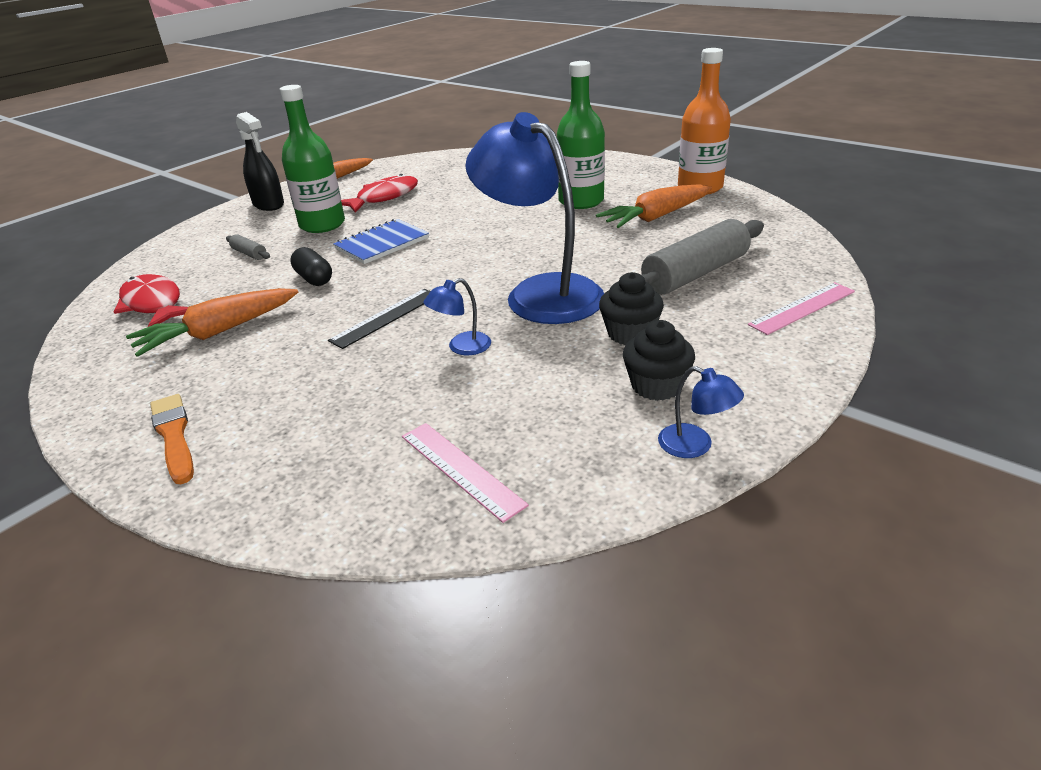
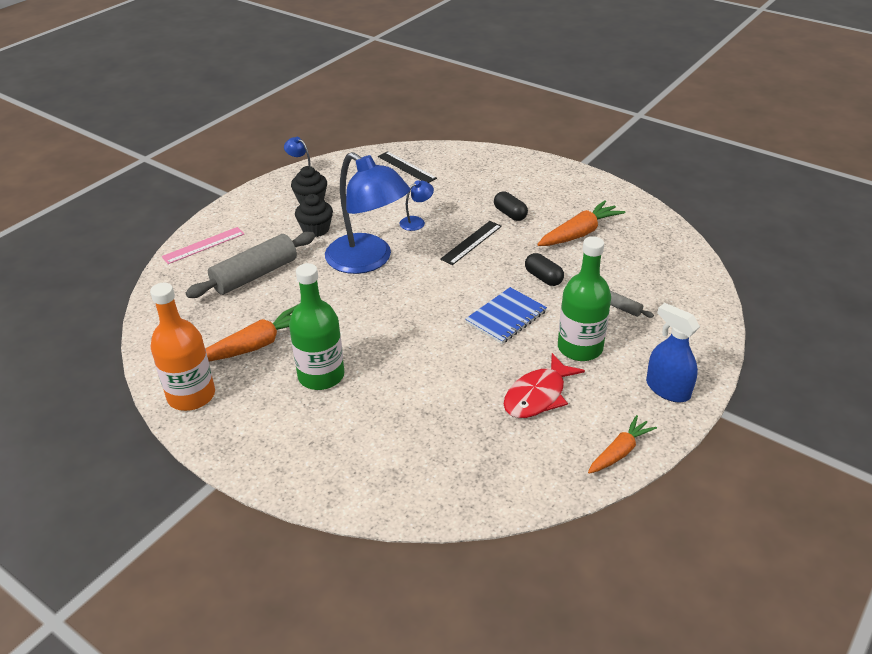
camera: 175 degrees right, 5 degrees up
red fish [113,274,188,327] -> none
orange brush [150,394,194,484] -> none
black spray bottle [236,112,284,211] -> blue spray bottle [646,303,700,402]
pink ruler [402,423,529,523] -> black ruler [378,151,437,183]
none -> black capsule [494,191,528,221]

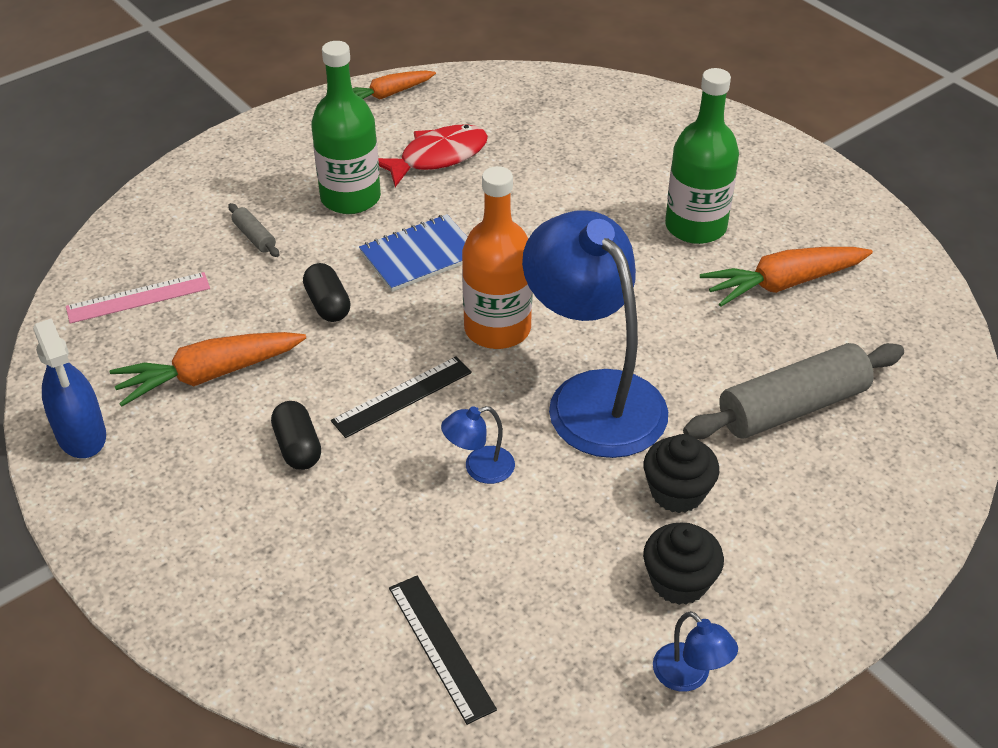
camera: 165 degrees left, 5 degrees up
orange bottle [150,283,215,411] -> orange bottle moved to [462,166,533,349]
pink ruler [162,227,244,264] -> pink ruler moved to [66,272,210,324]
blue spray bottle [646,303,700,402] -> blue spray bottle moved to [33,318,106,458]

